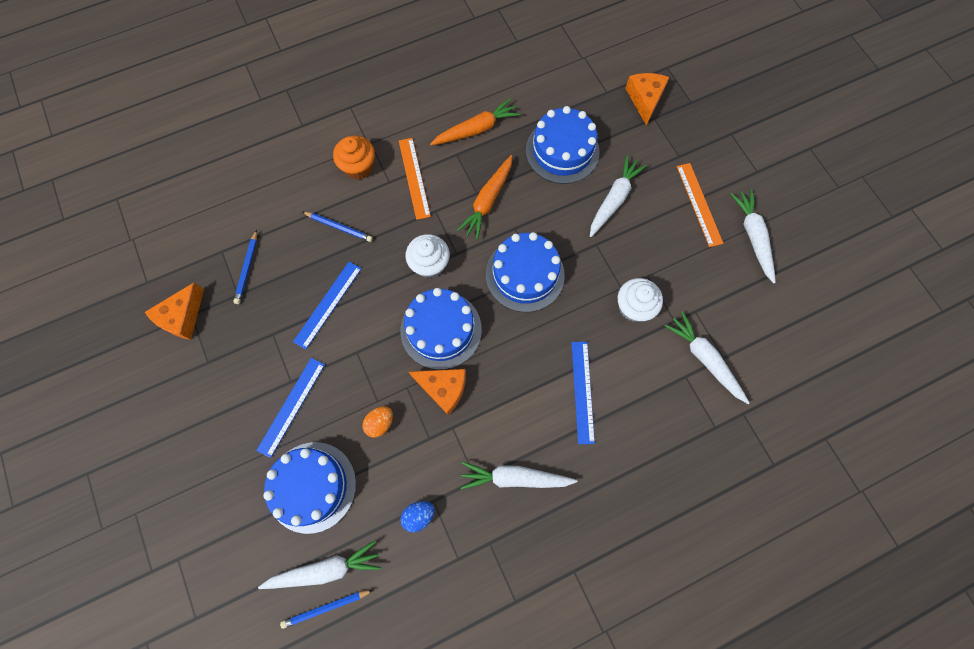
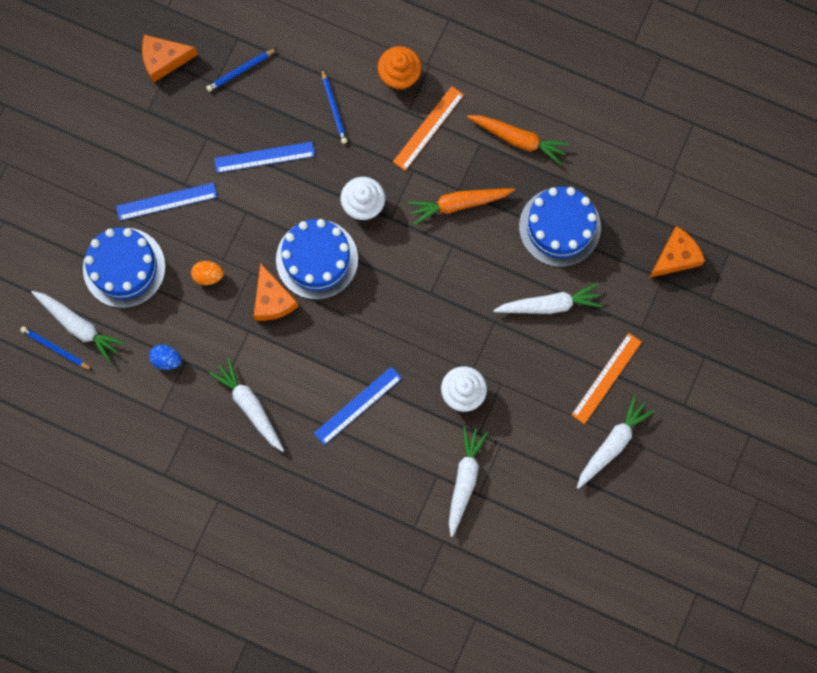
camera: 50 degrees right, 5 degrees up
blue cake [486,232,565,312] -> none

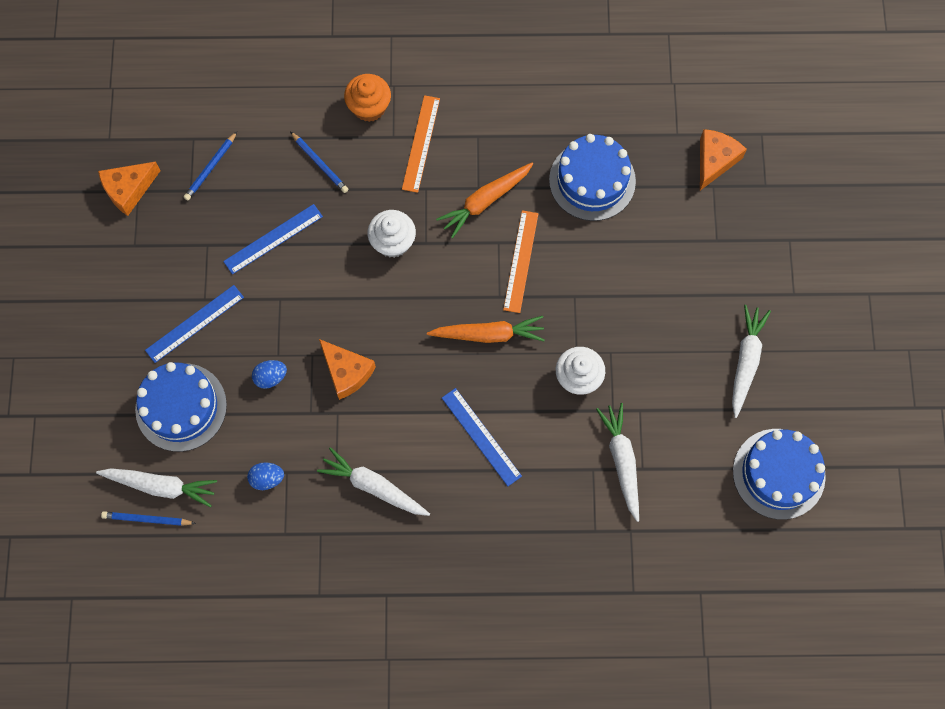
camera: 25 degrees left, 5 degrees down
orange egg [191,261,224,285] -> blue egg [252,360,287,389]
blue cake [276,219,358,300] -> blue cake moved to [733,429,826,520]
blue ruler [314,367,402,445] -> blue ruler turned 60 degrees counterclockwise [442,388,522,486]
orange carrot [467,115,570,165] -> orange carrot moved to [427,316,545,343]
white carrot [493,283,603,314] -> none
orange ruler [571,333,642,424] -> orange ruler moved to [503,210,538,313]

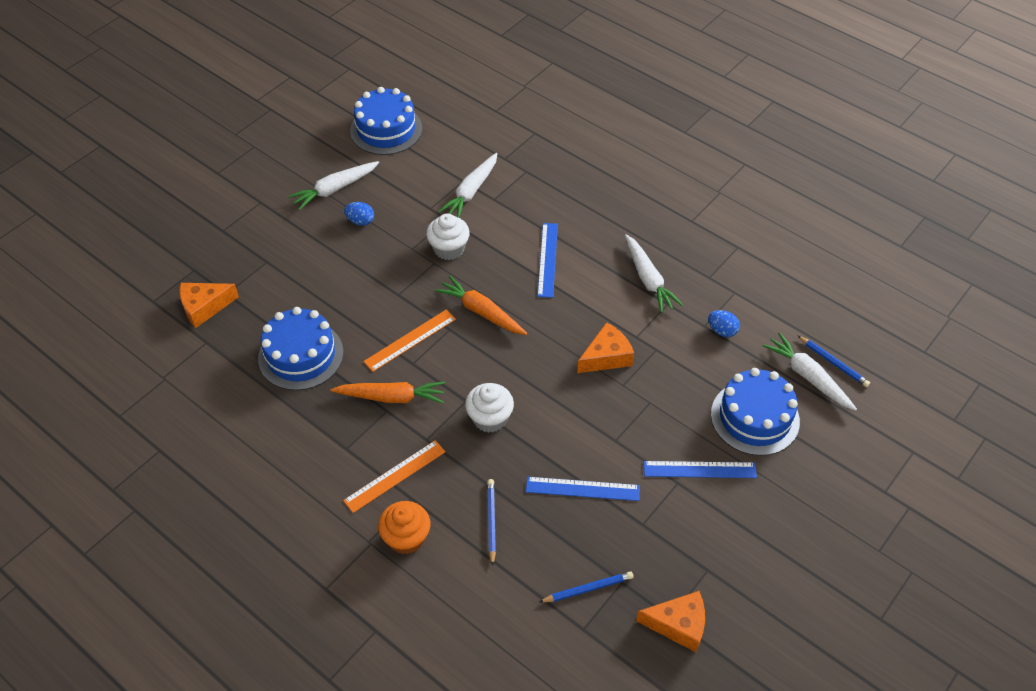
camera: 140 degrees left, 20 degrees down
blue egg [252,360,287,389] -> blue egg moved to [344,202,374,226]
orange cheese [319,339,376,400] -> orange cheese turned 60 degrees clockwise [577,322,634,373]

